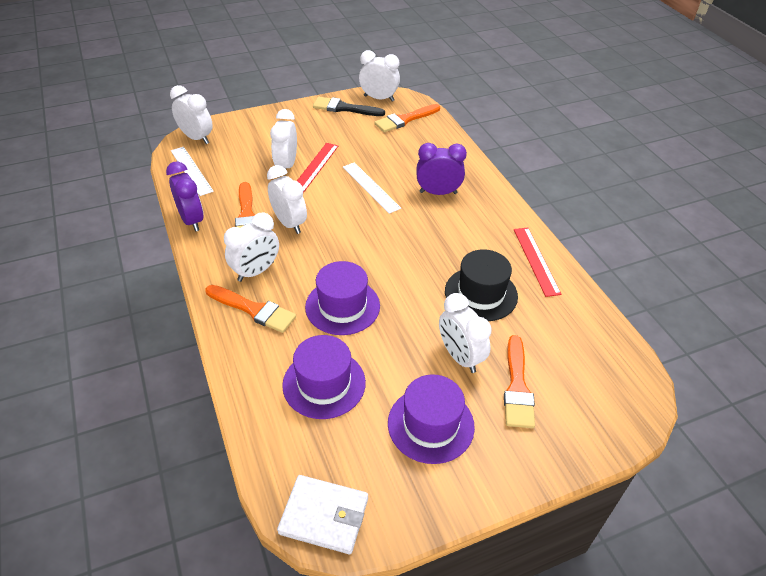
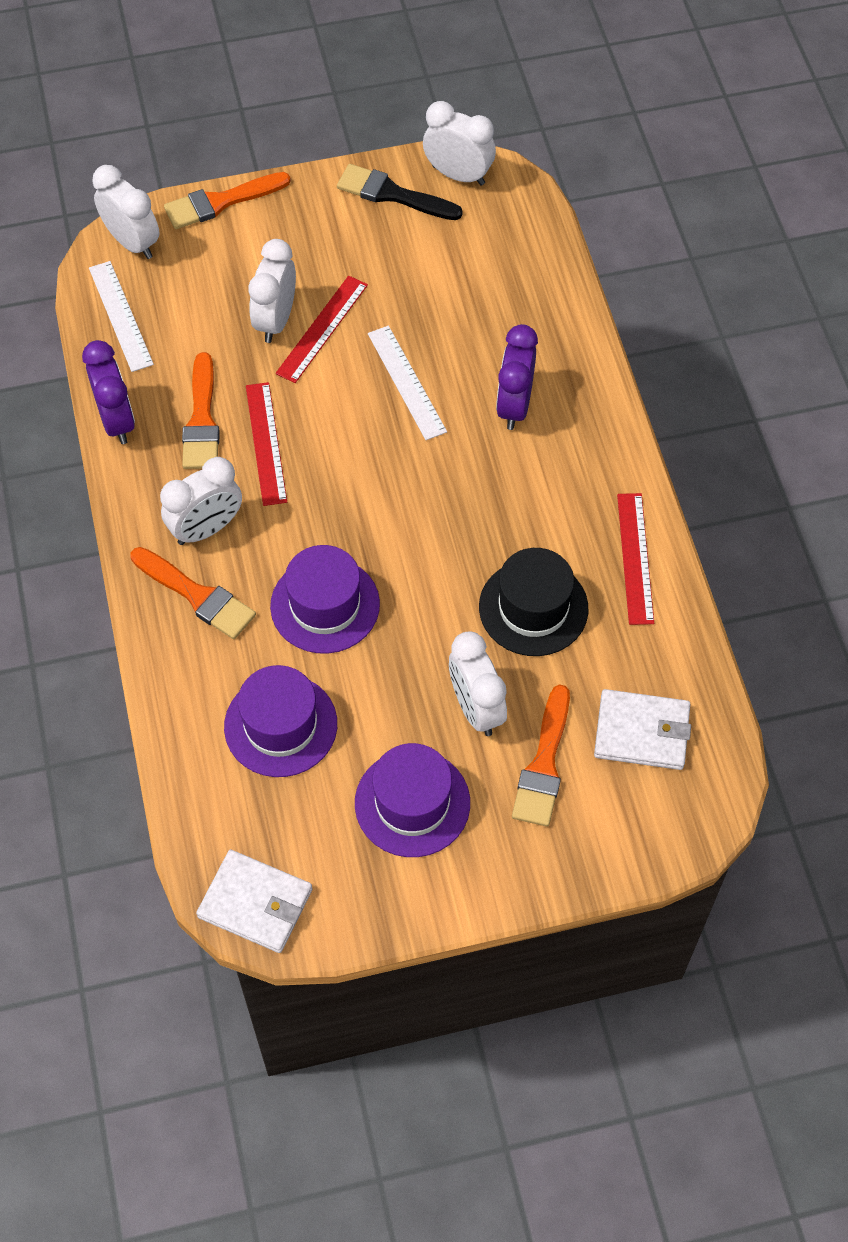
camera: 10 degrees right, 15 degrees up
white clock [267,165,307,234] -> red ruler [246,382,287,506]
orange brush [374,104,440,132] -> orange brush moved to [164,172,291,229]
purple clock [416,143,467,195] -> purple clock turned 90 degrees counterclockwise [496,324,538,430]
none -> white wallet [594,689,691,770]

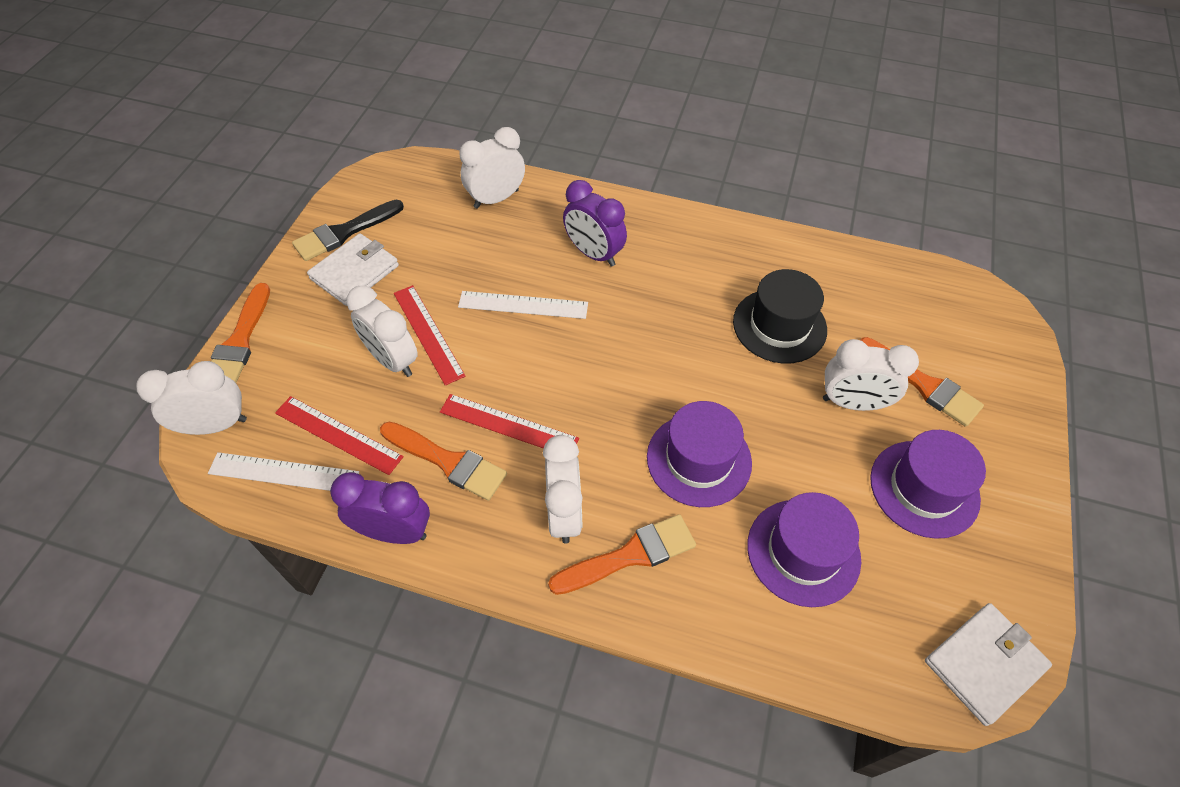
camera: 60 degrees left, 5 degrees down
white clock [423,101,496,186] -> white clock moved to [460,127,525,209]
white wallet [594,689,691,770] -> white wallet moved to [307,233,399,306]
red ruler [617,493,654,625] -> red ruler moved to [275,396,404,475]

